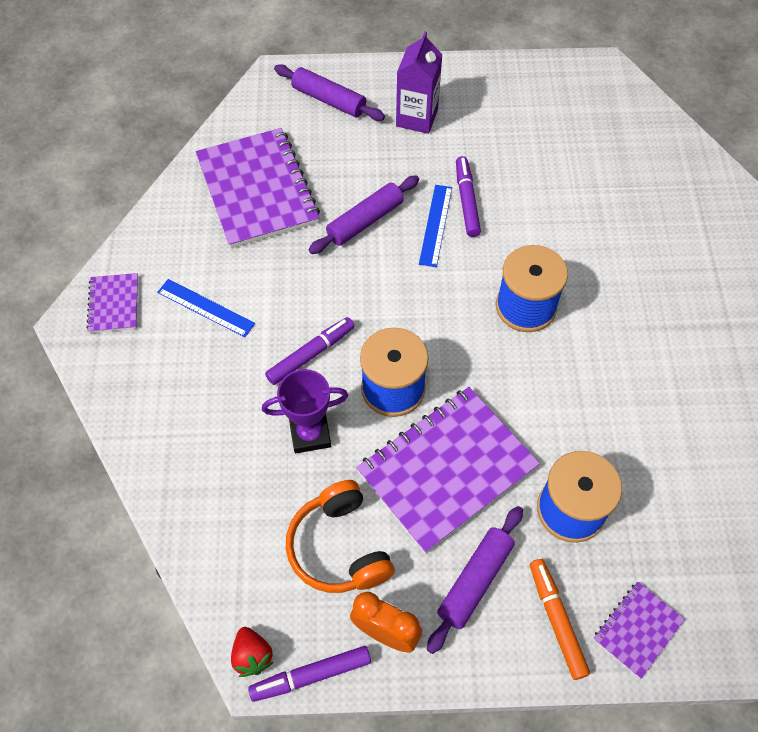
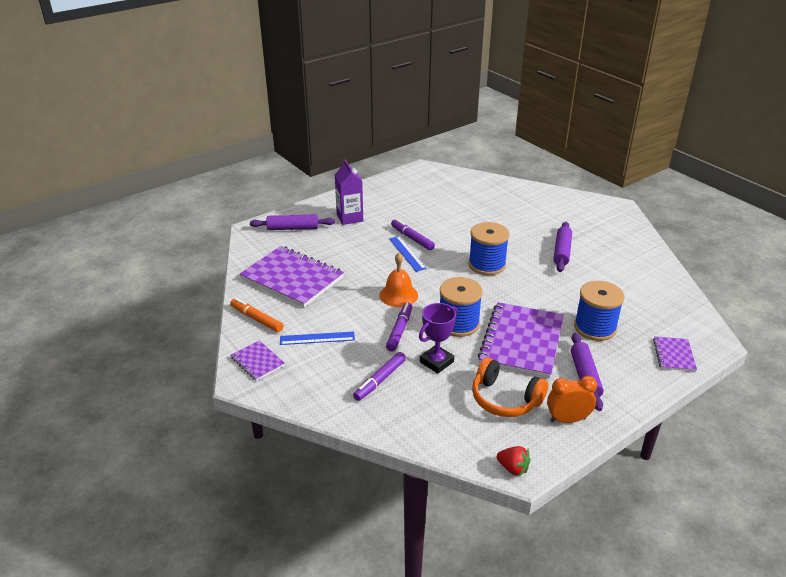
camera: 35 degrees left, 25 degrees down
purple marker [248,646,371,702] -> purple marker moved to [353,352,406,401]
purple rolling pin [309,175,419,254] -> purple rolling pin moved to [554,222,572,272]
orange marker [530,559,590,680] -> orange marker moved to [230,298,284,332]
none -> orange bell [380,253,418,307]

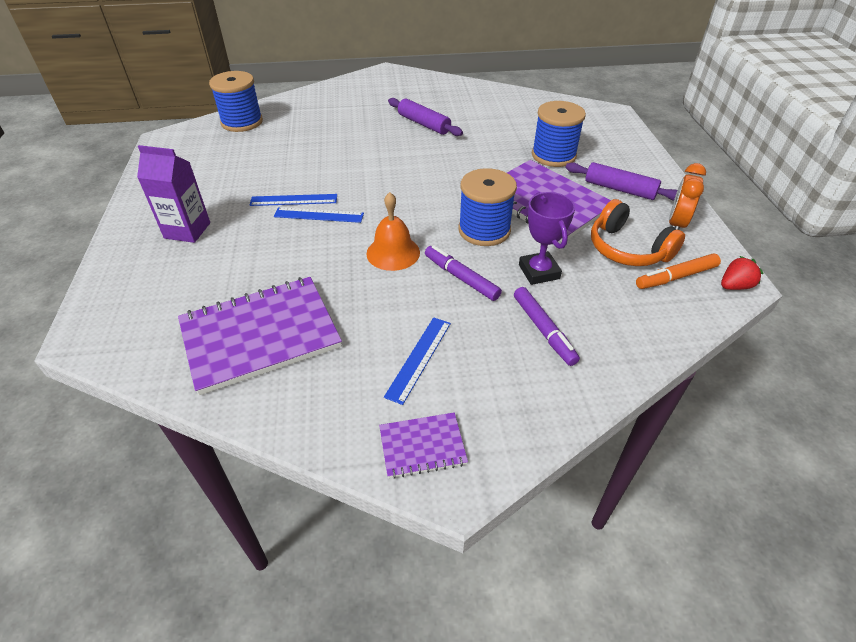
camera: 60 degrees left, 10 degrees up
orange marker [230,298,284,332] -> orange marker moved to [636,254,721,289]
purple rolling pin [250,214,335,230] -> none
purple marker [391,219,435,250] -> blue ruler [249,194,337,206]
blue spool [468,222,509,275] -> blue spool moved to [209,71,263,132]
orange headphones [472,357,549,417] -> orange headphones turned 75 degrees clockwise [591,199,685,266]
purple notebook [653,336,697,372] -> none

